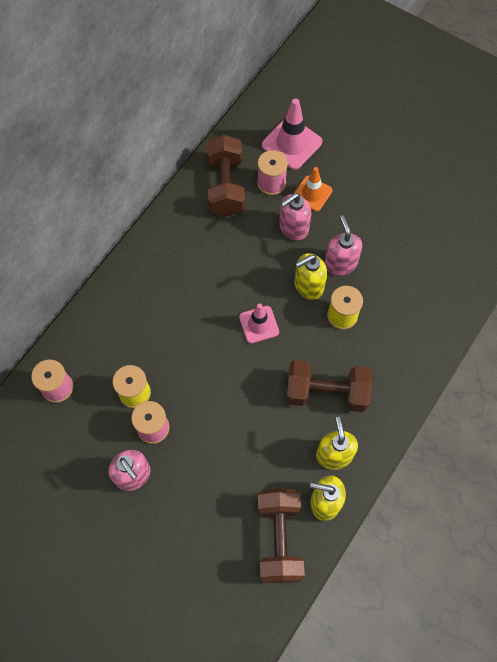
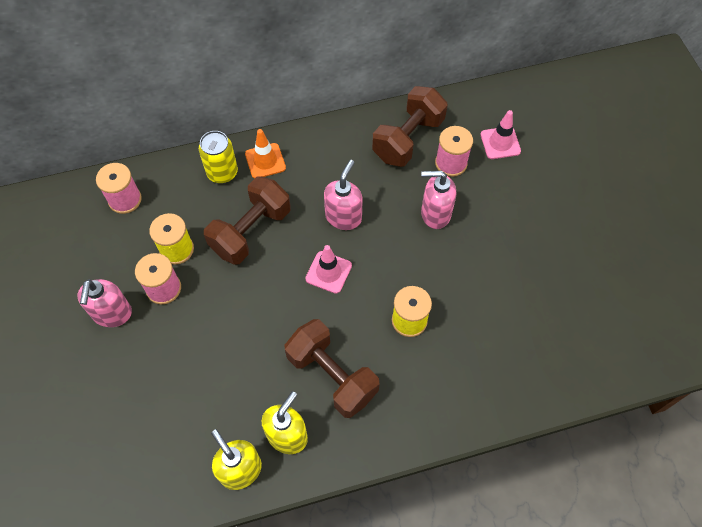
camera: 40 degrees right, 5 degrees down
brown dumbbell [258,489,305,583] -> brown dumbbell moved to [204,176,290,265]
pink traffic cone [262,98,322,170] -> pink traffic cone [481,110,521,159], size x0.65
orange traffic cone [294,167,332,211] -> orange traffic cone moved to [245,129,286,179]
yellow soap dispenser [294,253,327,300] -> none
pink soap dispenser [325,215,362,276] -> pink soap dispenser moved to [324,160,363,230]
none -> yellow can [199,131,238,184]

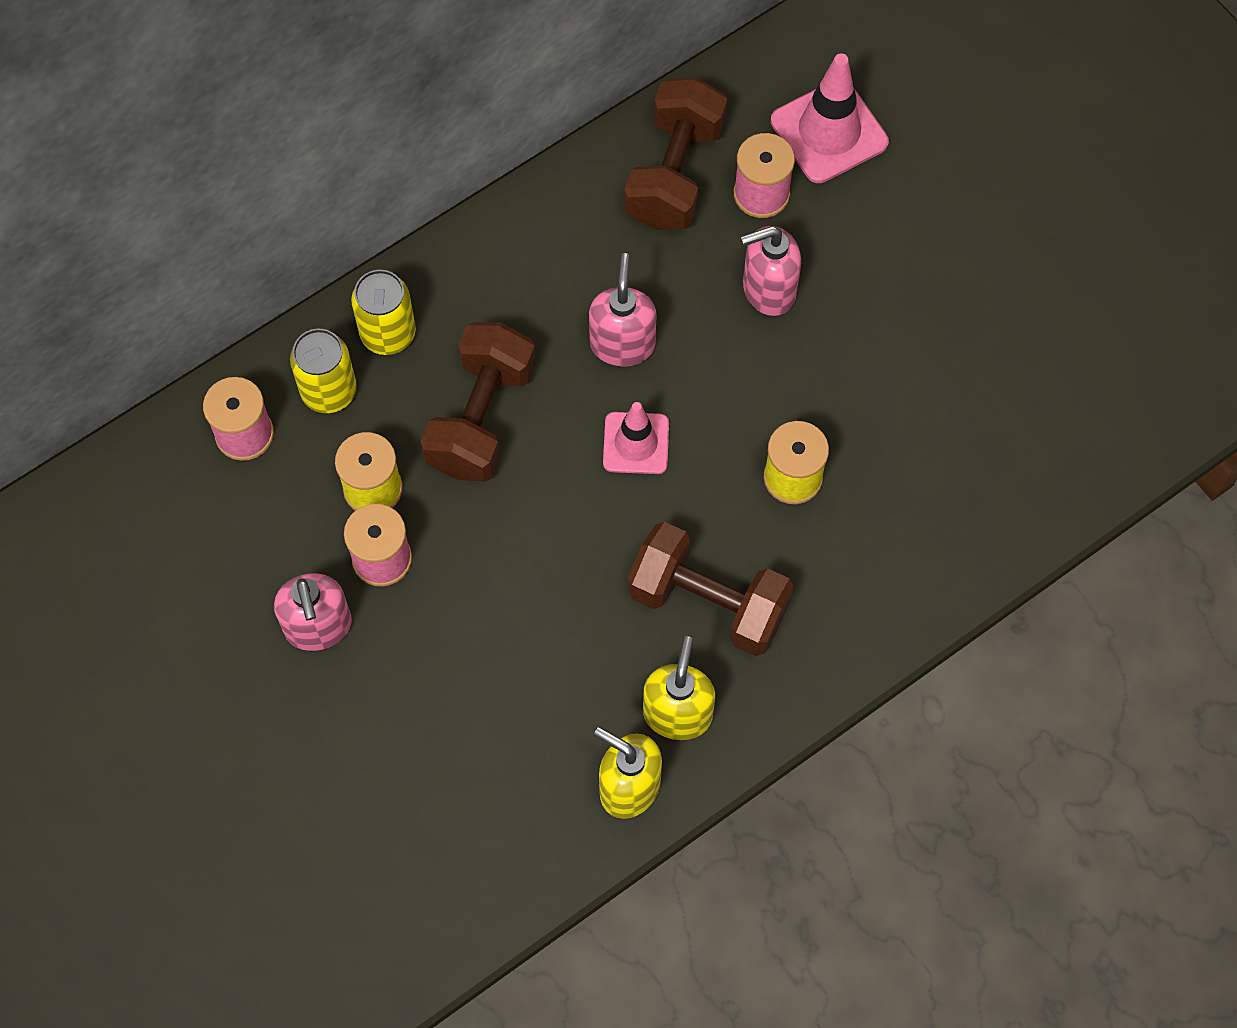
camera: 20 degrees left, 5 degrees up
orange traffic cone [245,129,286,179] -> none
pink traffic cone [481,110,521,159] -> pink traffic cone [771,53,889,183], size x1.53
none -> yellow can [290,329,357,413]

